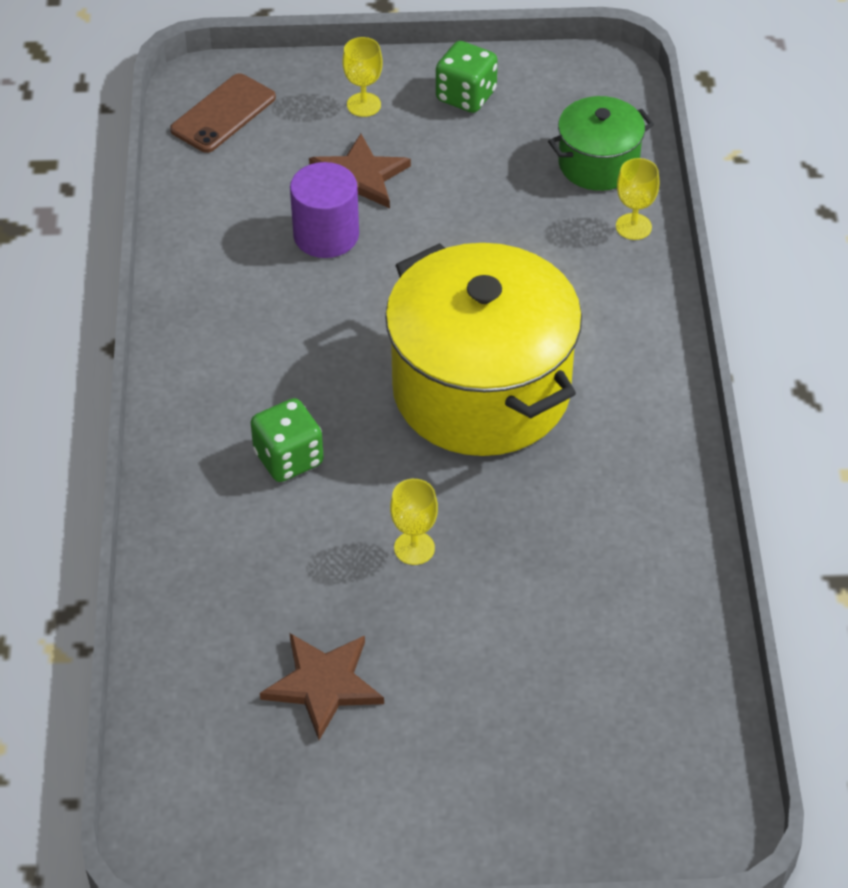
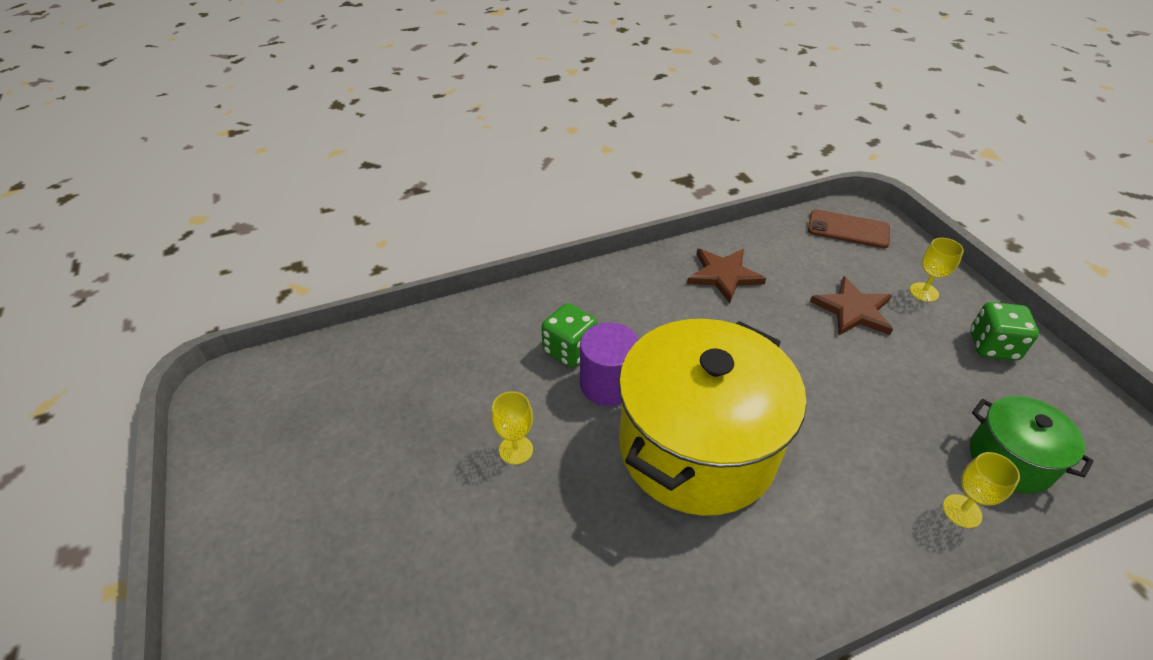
camera: 70 degrees right, 5 degrees down
brown star [260,633,384,740] -> brown star moved to [687,249,766,303]
purple cylinder [290,162,359,258] -> purple cylinder moved to [580,323,639,406]

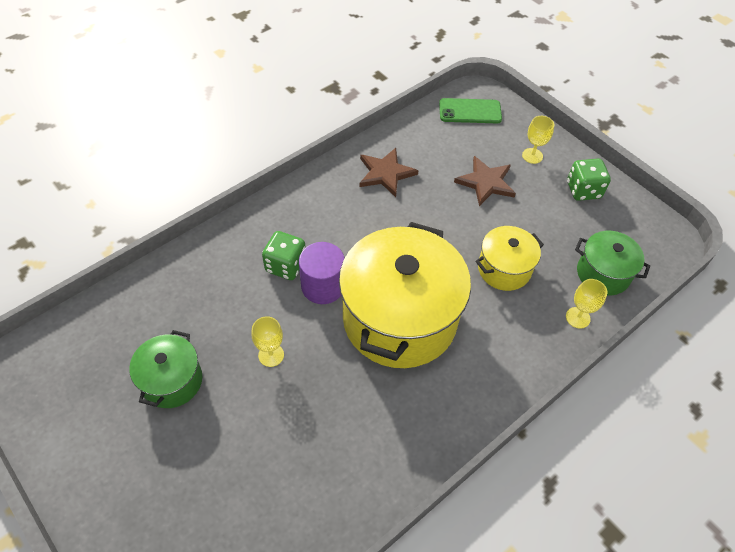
camera: 20 degrees left, 10 degrees up
brown phone [808,209,890,248] -> green phone [439,98,502,123]
none -> green pot [129,330,202,408]
none -> yellow pot [476,226,544,291]

